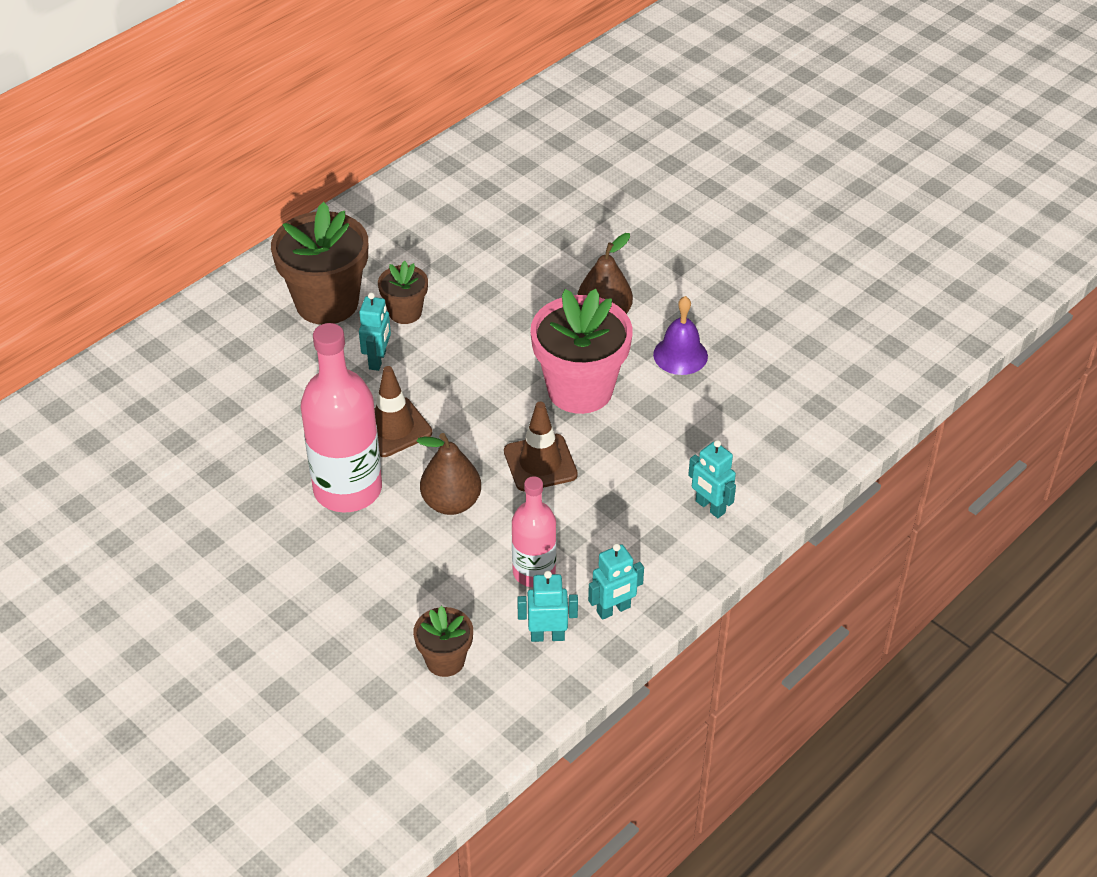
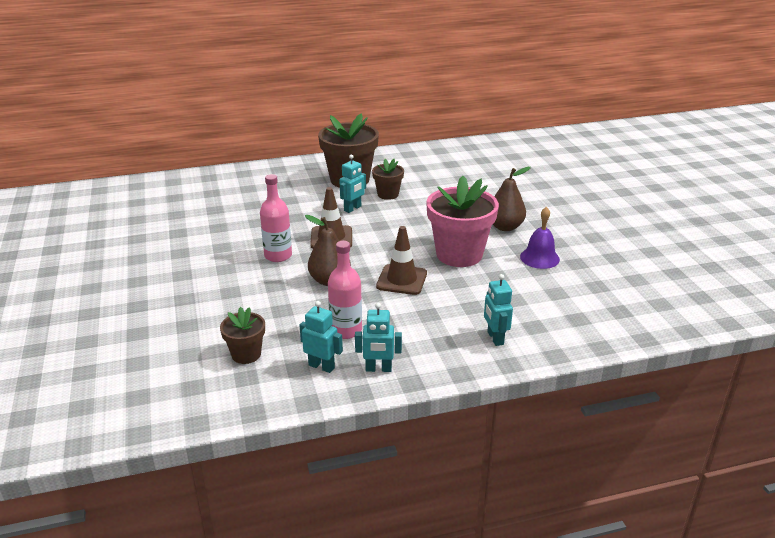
camera: 30 degrees right, 15 degrees down
pink bottle [301,323,382,513] -> pink bottle [260,174,292,262], size x0.60

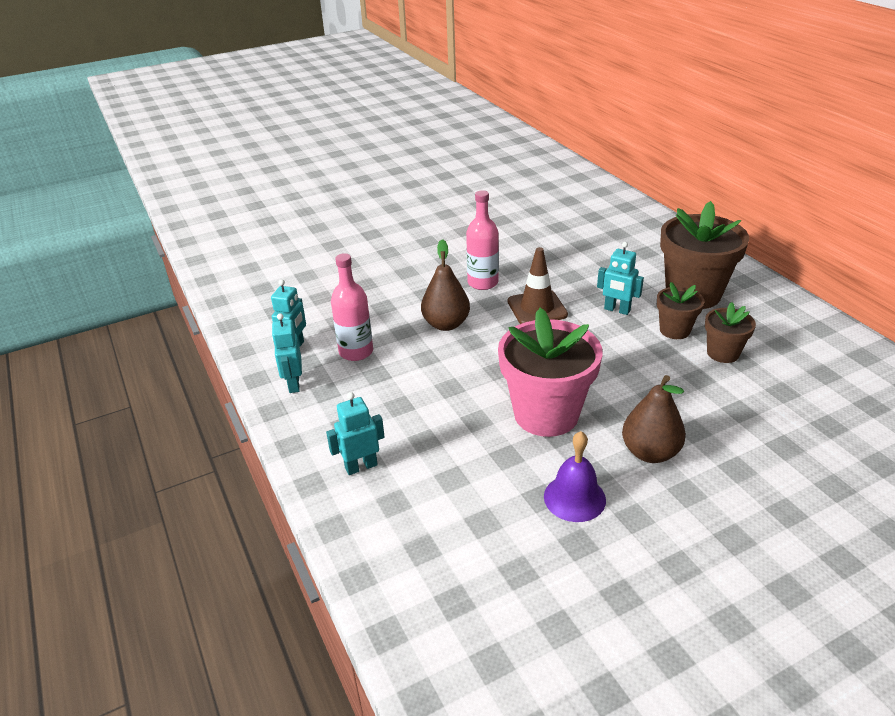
camera: 80 degrees right, 5 degrees up
brown flower pot [220,307,265,364] -> brown flower pot moved to [705,302,756,363]
brown traffic cone [376,226,427,295] -> none

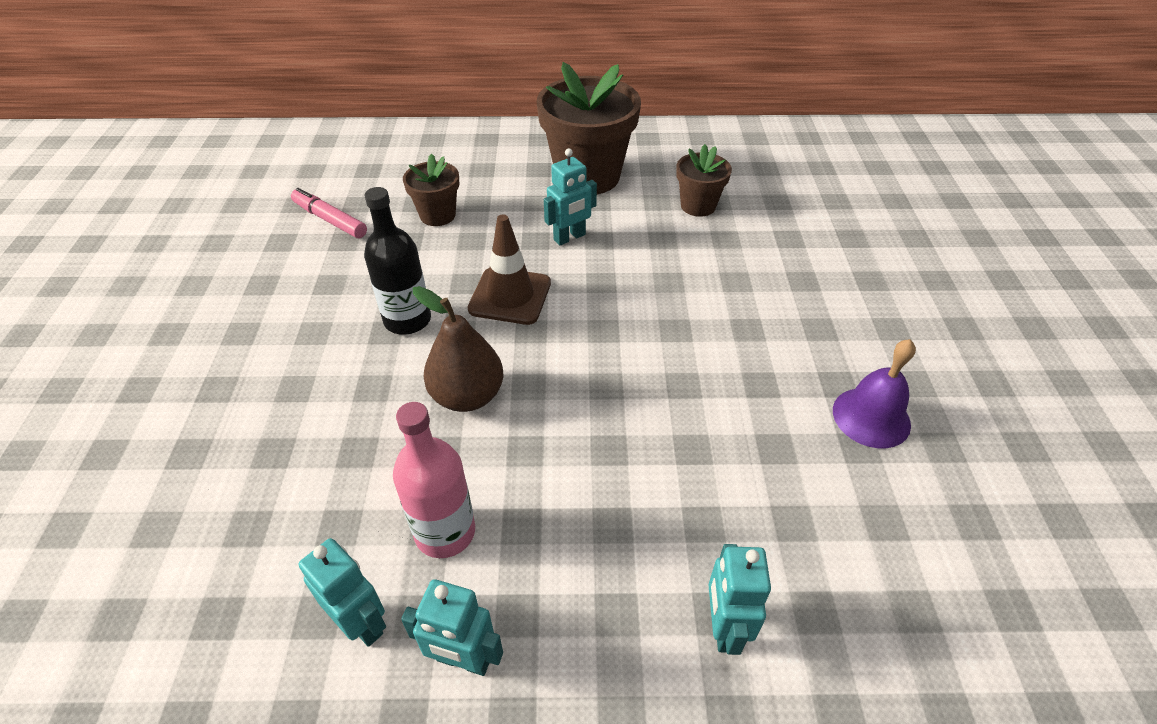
camera: 65 degrees left, 10 degrees up
pink bottle [466,190,499,290] -> black bottle [364,187,431,335]
pink flower pot [498,308,603,437] -> none
brown pear [622,375,686,463] -> none
brown flower pot [657,282,704,339] -> brown flower pot moved to [403,153,460,226]
none -> pink marker [291,188,367,238]

